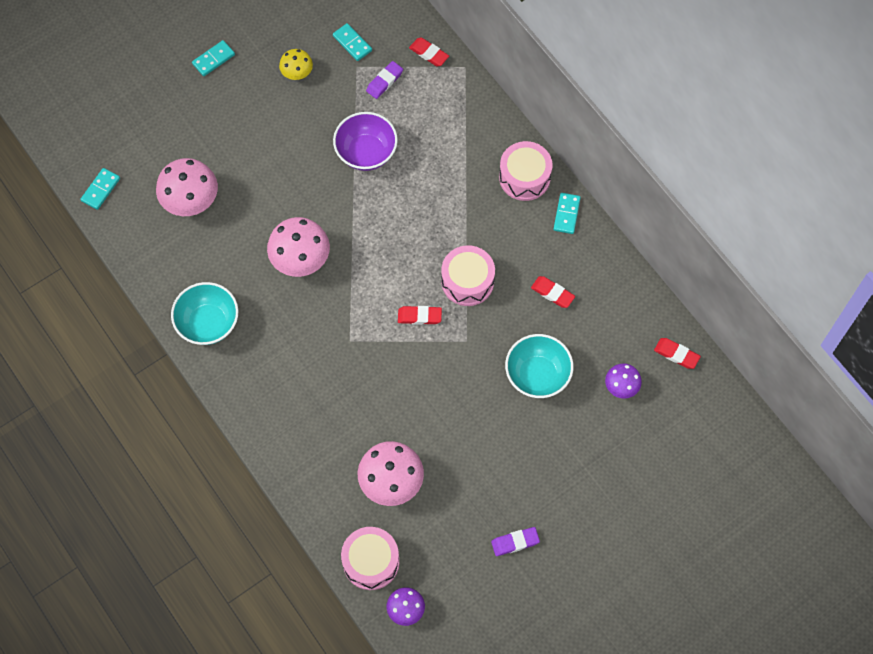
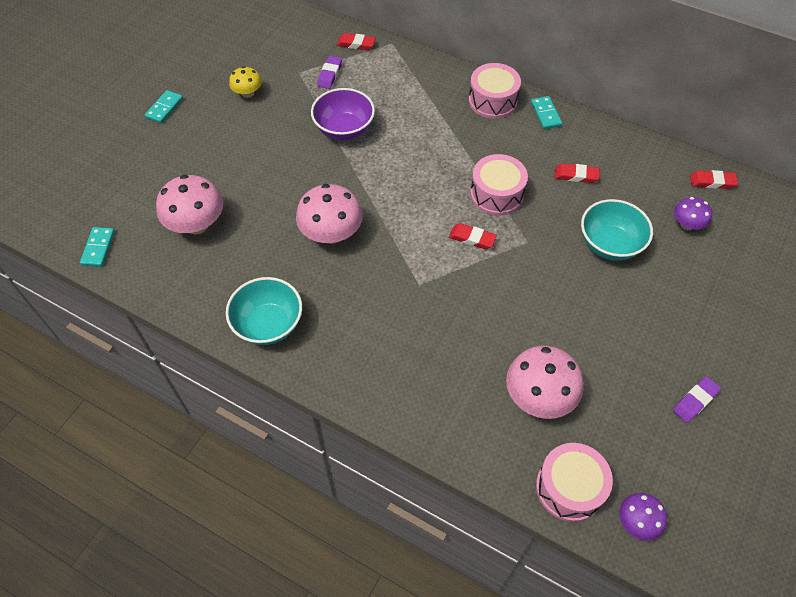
camera: 25 degrees left, 10 degrees down
turquoise domino [333,23,372,61] -> none
red eraser [398,306,442,325] -> red eraser turned 45 degrees clockwise [449,223,497,249]

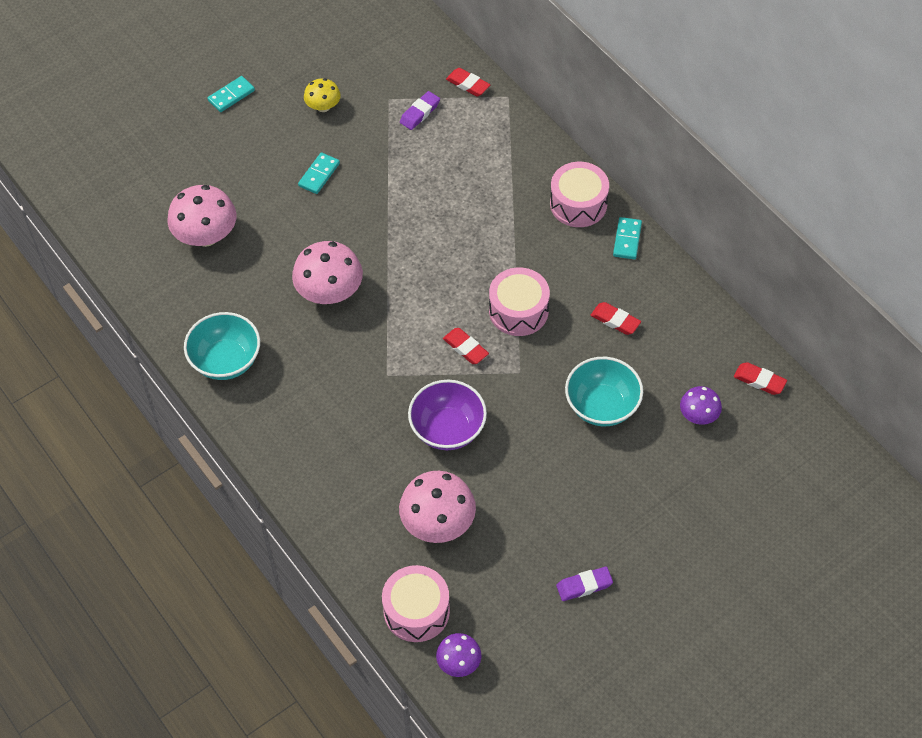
camera: 25 degrees right, 0 degrees up
turquoise domino [80,227,115,267] -> turquoise domino moved to [298,153,340,194]
purple bowl [311,88,375,141] -> purple bowl moved to [408,380,487,450]

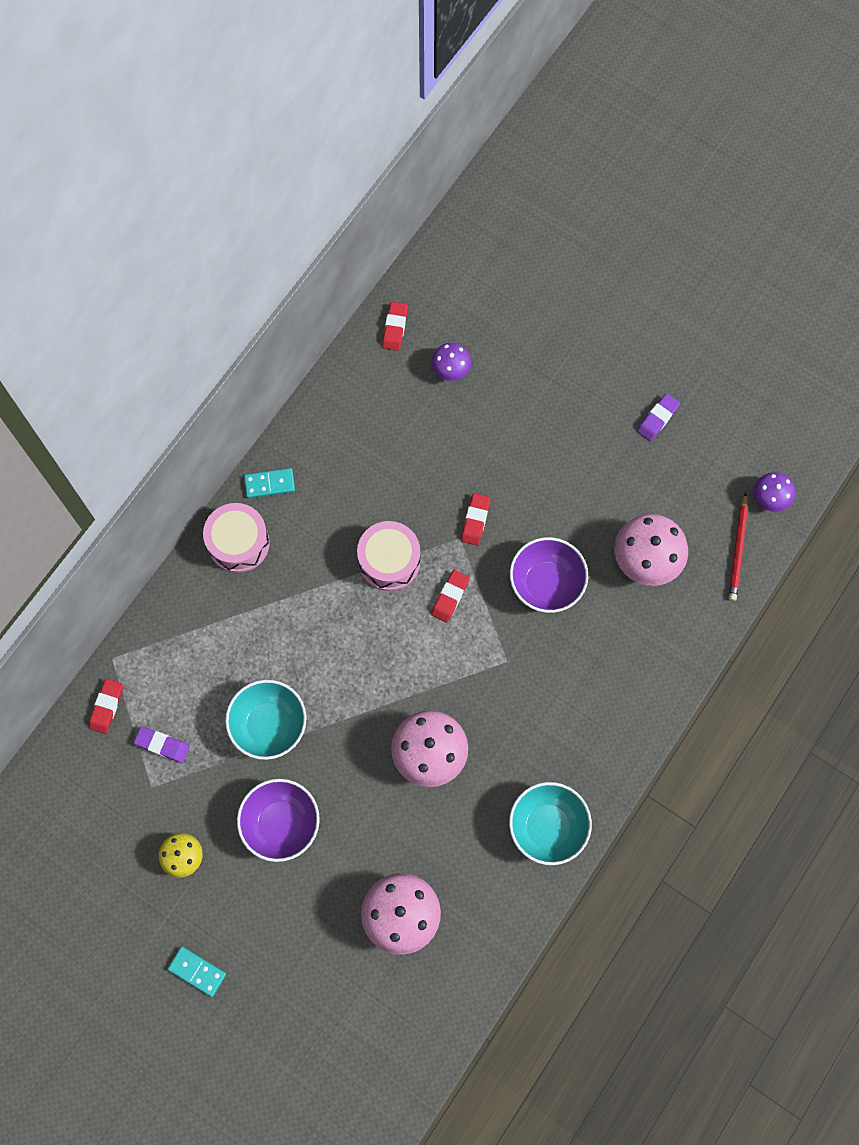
camera: 110 degrees left, 15 degrees up
turquoise domino [298,153,340,194] -> purple bowl [237,779,320,862]
pink drum [382,565,450,642] -> red pencil [729,493,748,601]
purple eraser [556,567,613,601] -> purple eraser turned 75 degrees clockwise [637,393,680,441]
turquoise bowl [565,357,643,426] -> turquoise bowl moved to [225,680,307,760]
red eraser [591,302,641,335] -> red eraser moved to [461,493,490,545]

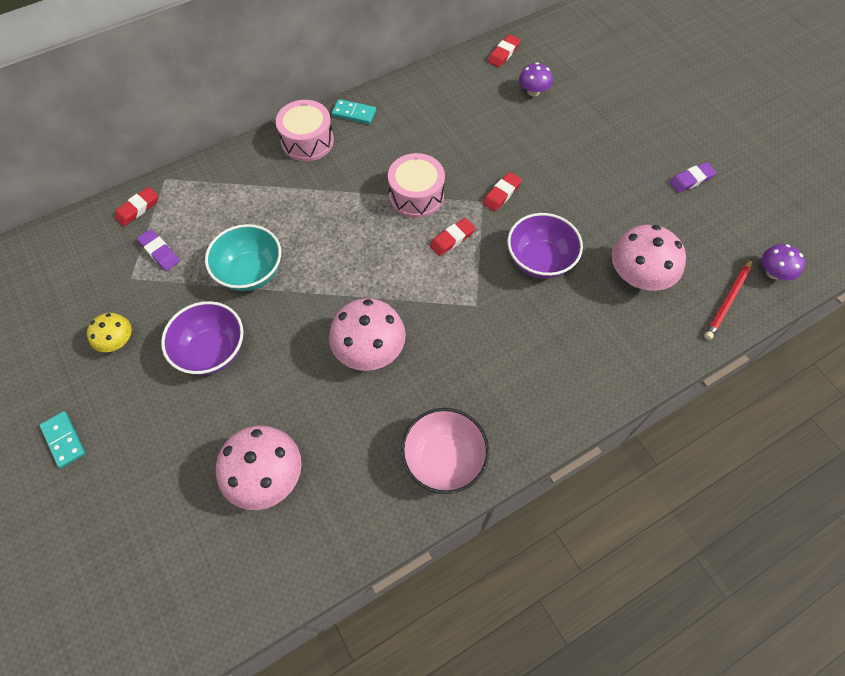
camera: 25 degrees right, 10 degrees down
turquoise bowl [509,782,592,865] -> pink bowl [401,408,489,494]

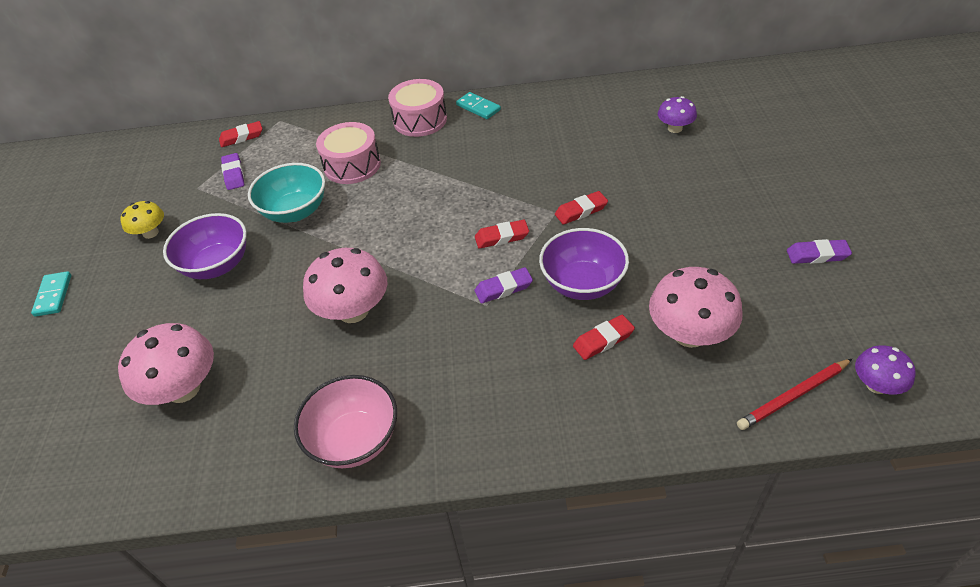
camera: 30 degrees right, 15 degrees down
pink drum [388,153,445,218] -> pink drum moved to [316,122,381,184]
red eraser [488,35,521,67] -> red eraser moved to [573,315,635,360]
none -> purple eraser [475,267,533,304]

